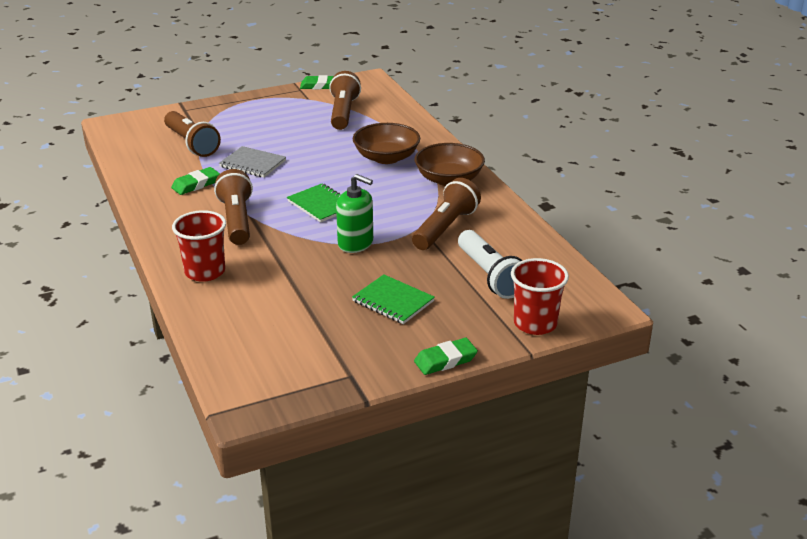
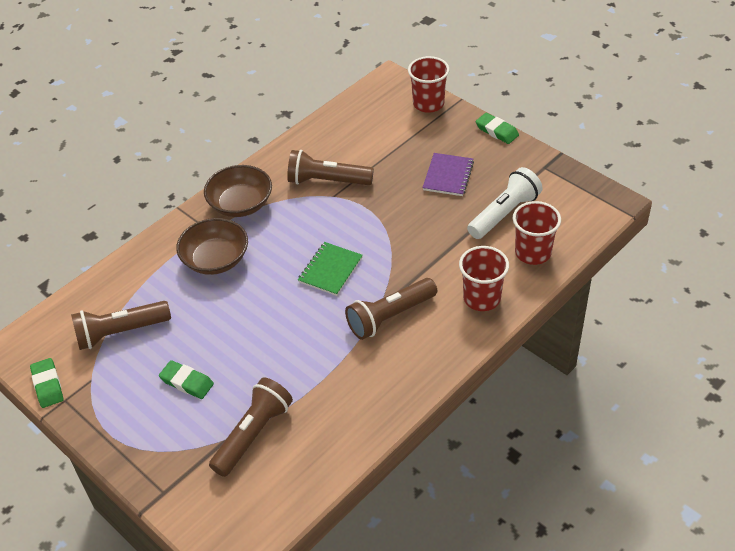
camera: 110 degrees left, 15 degrees up
green eraser [171,167,220,195] -> green eraser moved to [159,360,214,399]
grey notebook [219,146,286,178] -> none
green soap dispenser [336,174,373,253] -> none
green notebook [352,275,435,324] -> purple notebook [422,153,474,196]
white flashlight [458,230,522,299] -> white flashlight moved to [467,167,543,239]
none -> red cup [513,201,561,265]

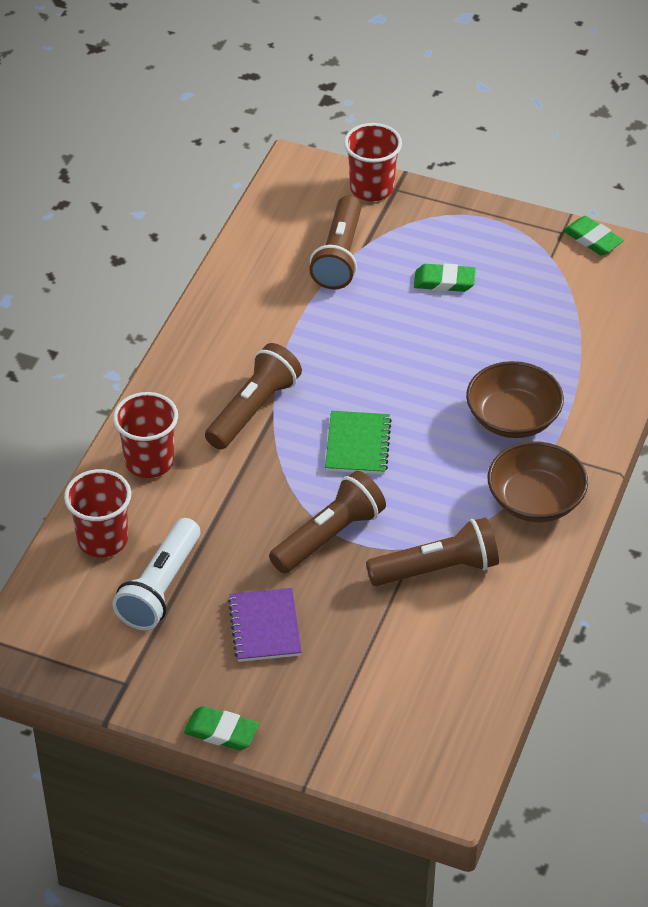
camera: 155 degrees right, 0 degrees up
brown flashlight [71,301,171,350] -> brown flashlight moved to [269,471,386,573]
red cup [408,56,449,113] -> red cup moved to [344,123,402,201]

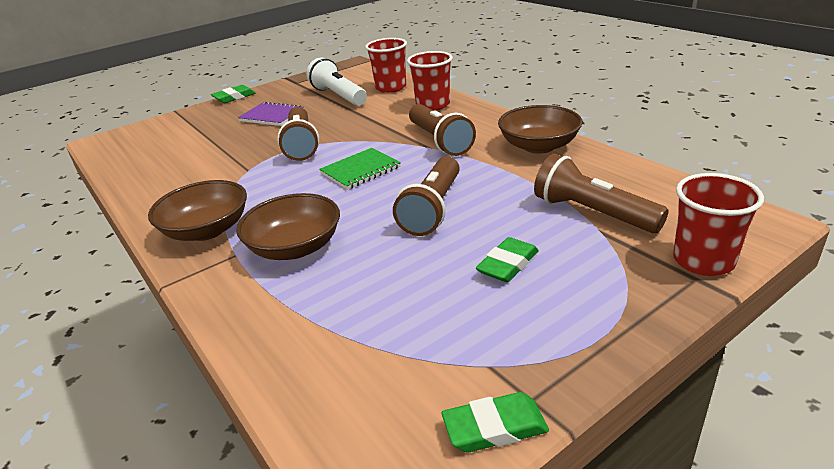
camera: 125 degrees right, 15 degrees down
green notebook [325,411,392,474] -> green notebook turned 75 degrees counterclockwise [319,148,401,190]
brown flashlight [366,517,499,586] -> brown flashlight moved to [393,156,460,236]
none -> brown bowl [498,105,583,154]

